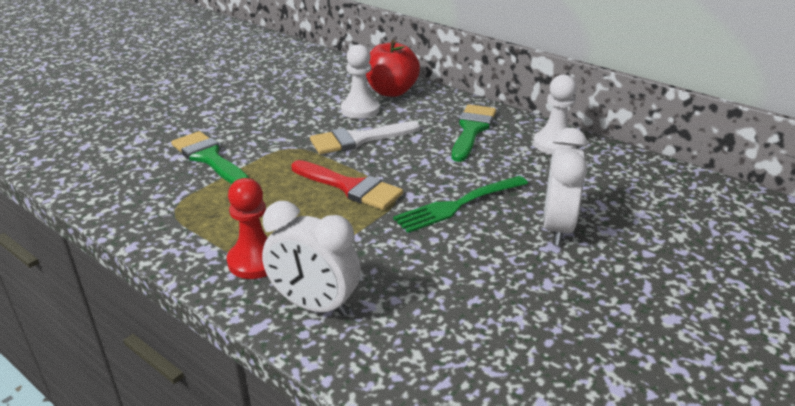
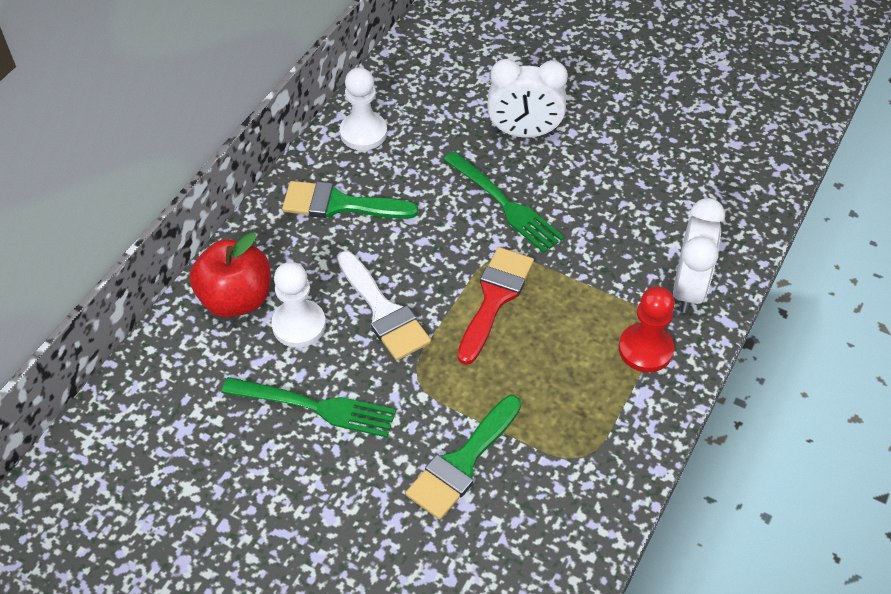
camera: 100 degrees left, 20 degrees up
none -> green fork [222,377,396,437]

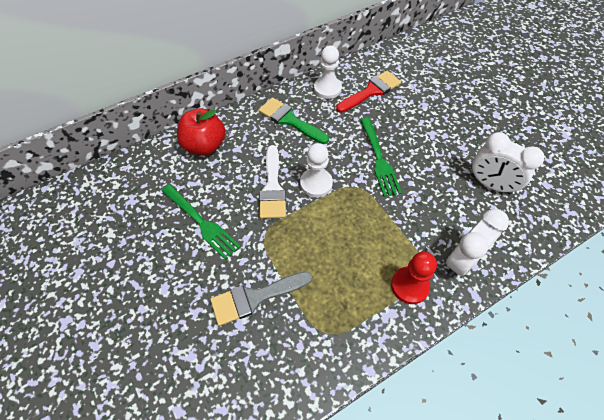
camera: 30 degrees right, 5 degrees up
white pawn [271,262,326,348] -> white pawn moved to [300,143,333,197]
green brush [406,395,521,520] -> grey brush [210,271,312,326]
red brush [457,247,534,365] -> red brush moved to [336,71,401,113]
white clock [487,59,568,138] -> white clock moved to [471,132,544,194]

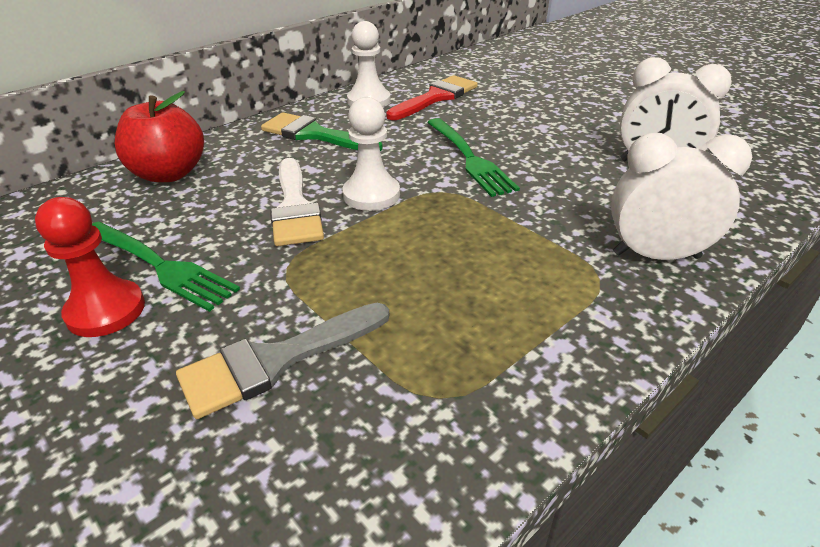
camera: 10 degrees left, 20 degrees down
red pawn [391,252,437,304] -> red pawn moved to [35,197,145,337]
white clock [446,209,509,276] -> white clock turned 120 degrees counterclockwise [611,132,752,260]

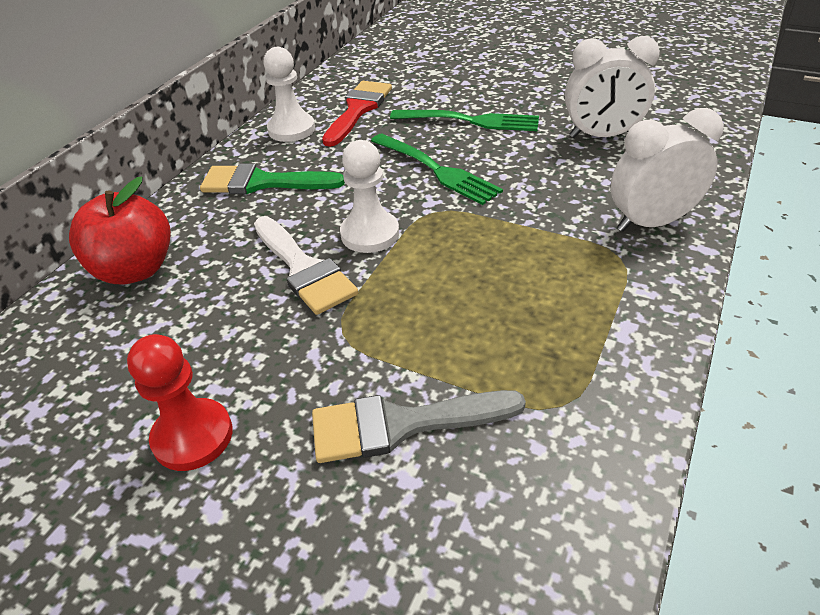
camera: 20 degrees left, 5 degrees up
green fork [92,222,240,312] -> green fork moved to [390,110,539,131]
grey brush [176,303,389,419] -> grey brush turned 45 degrees clockwise [312,390,526,463]

